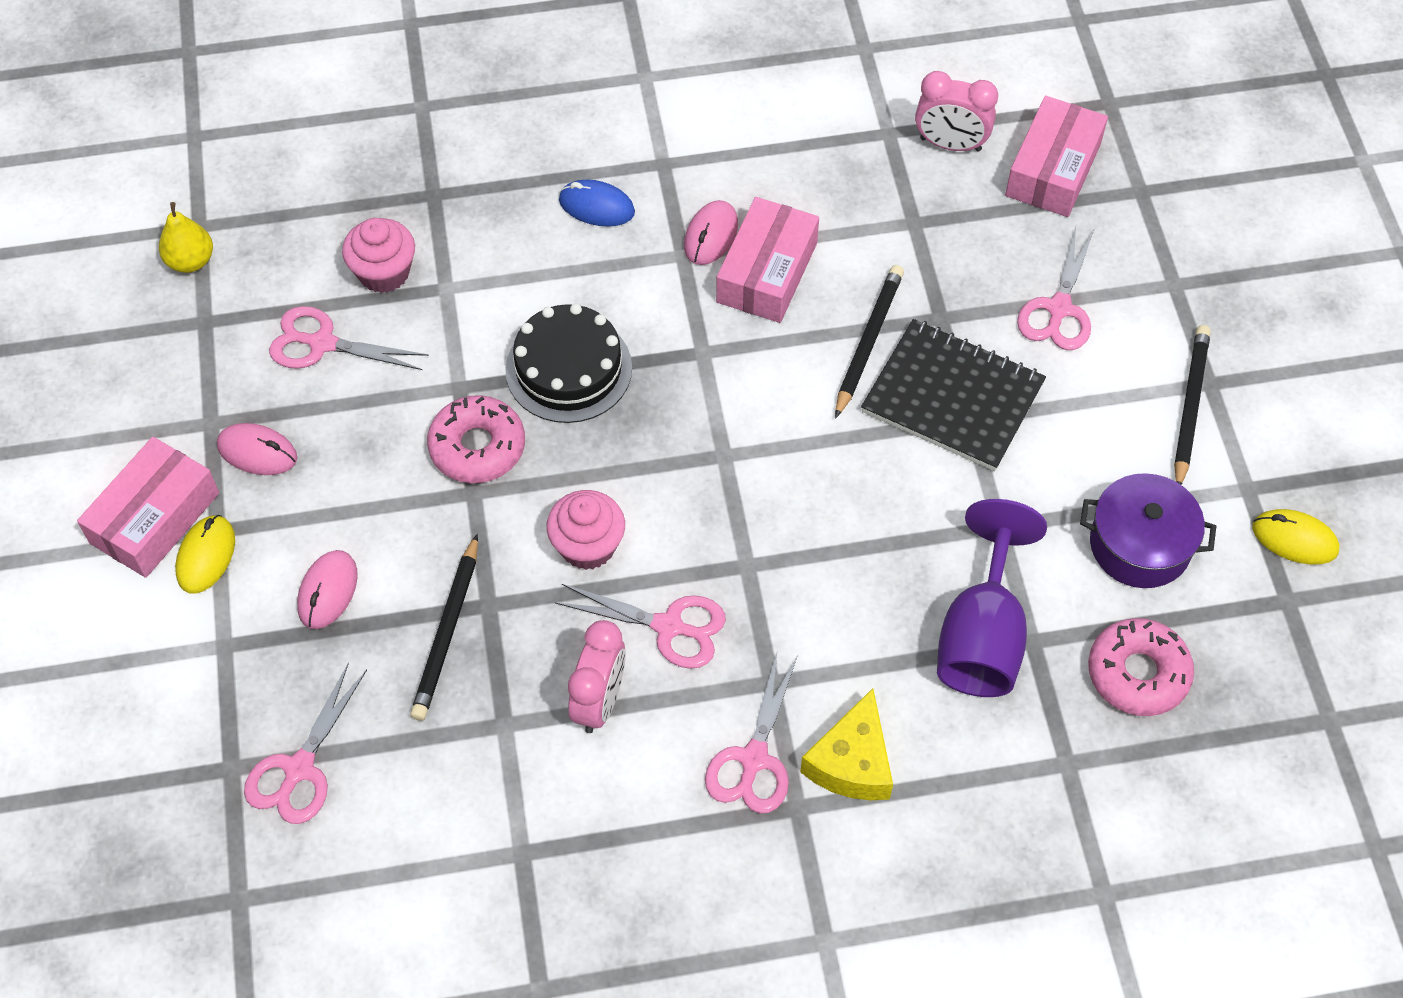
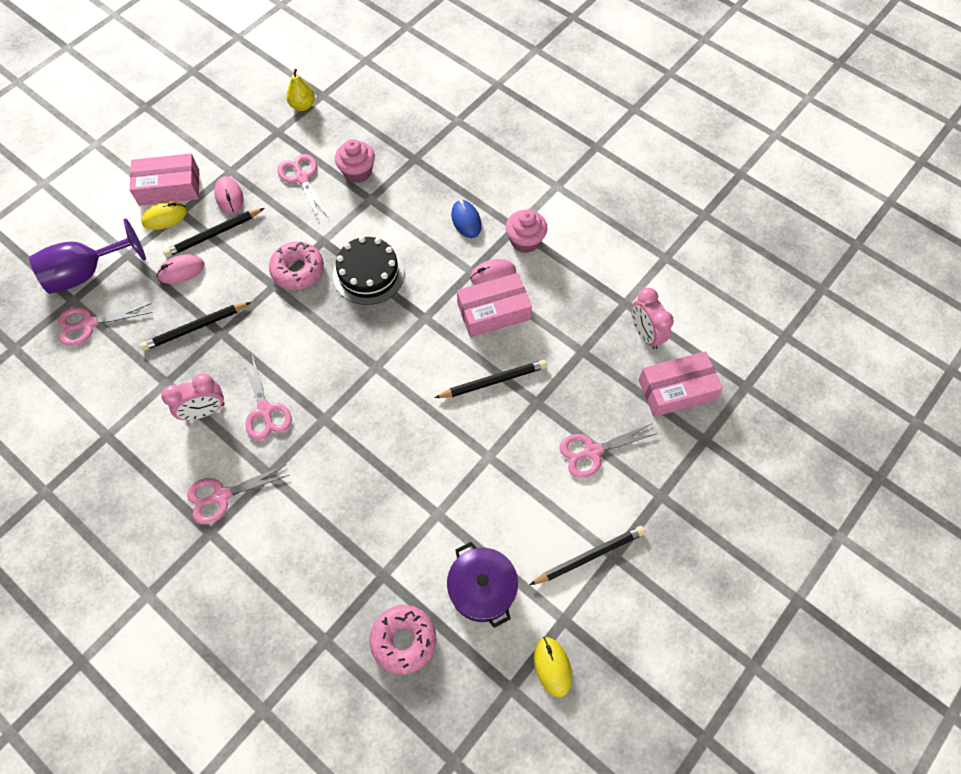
camera: 50 degrees right, 5 degrees up
pink cupcake [546,490,625,570] -> pink cupcake moved to [506,210,547,253]
yellow cheese [800,688,893,800] -> none
black notebook [861,319,1046,471] -> none
purple goblet [937,499,1047,697] -> purple goblet moved to [29,218,146,294]
none -> black pencil [163,208,264,258]

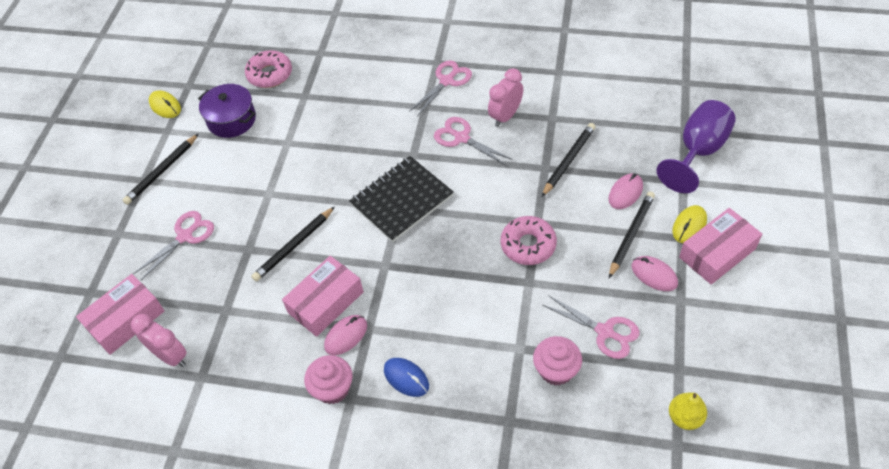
camera: 155 degrees right, 10 degrees down
pink scissors [58,303,153,346] -> none
black cake [333,236,405,305] -> none
none -> black notebook [349,156,454,242]

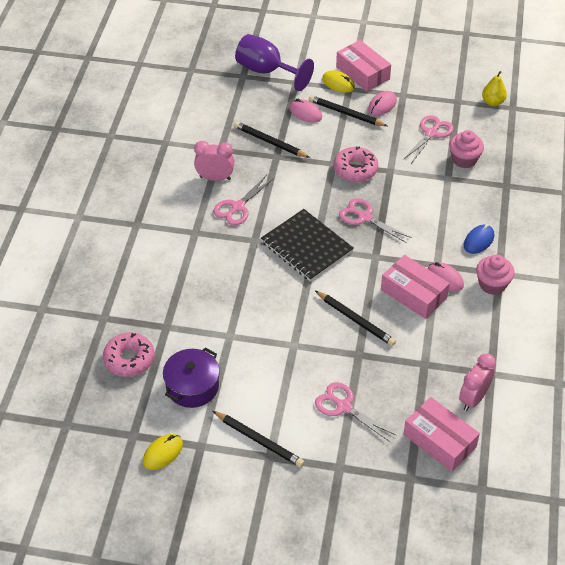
camera: 95 degrees left, 5 degrees down
pink scissors [409,60,472,116] -> pink scissors moved to [339,198,412,243]
pink clock [488,68,523,127] -> pink clock turned 150 degrees clockwise [194,141,234,181]

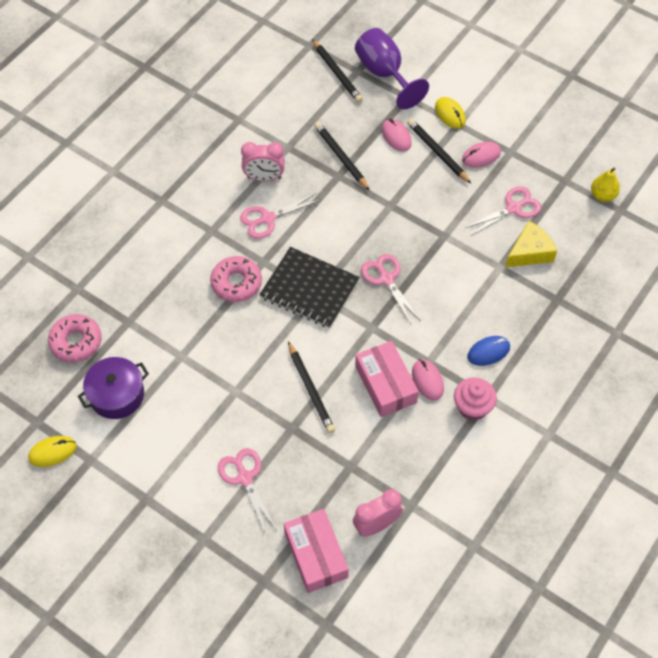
camera: 25 degrees right, 10 degrees up
pink clock [194,141,234,181] -> pink clock turned 150 degrees clockwise [241,142,285,181]
black pencil [213,411,304,467] -> black pencil moved to [312,39,363,103]
black notebook [261,209,354,282] -> black notebook turned 45 degrees counterclockwise [259,247,360,329]
pink donut [334,147,378,182] -> pink donut moved to [210,256,262,302]
pink box [336,40,391,92] -> none
pink cupcake [449,130,484,168] -> yellow cheese [506,221,557,267]

